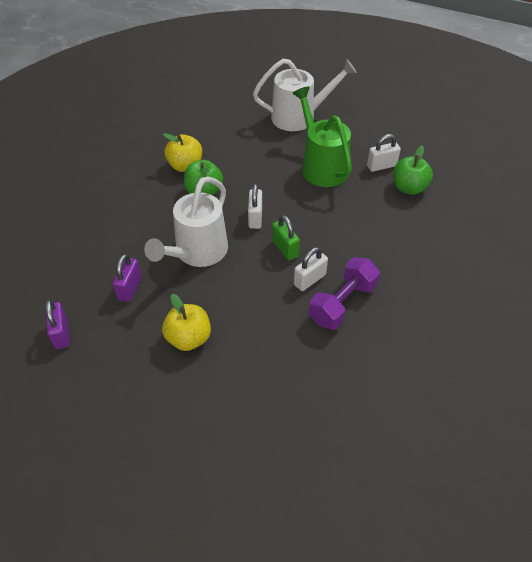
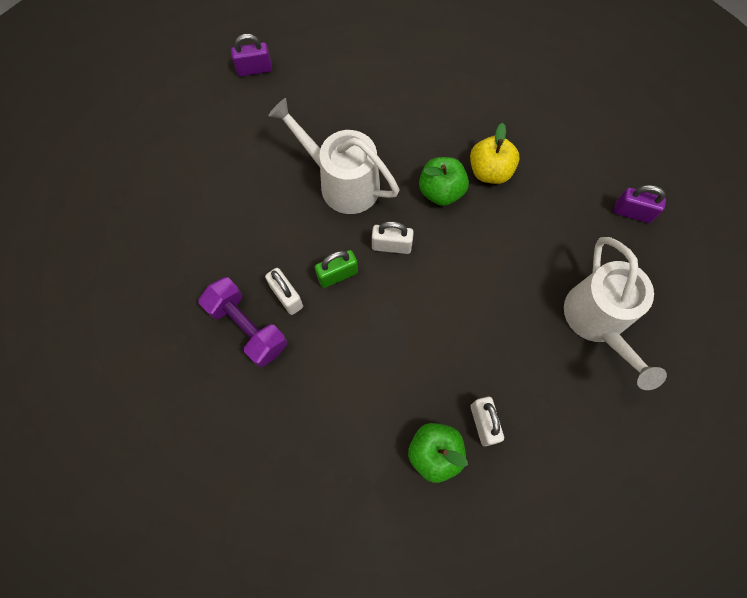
camera: 95 degrees right, 20 degrees up
purple padlock [112,254,142,302] -> purple padlock moved to [614,185,666,223]
yellow apple [162,294,211,351] -> none
green watering can [293,86,352,187] -> none

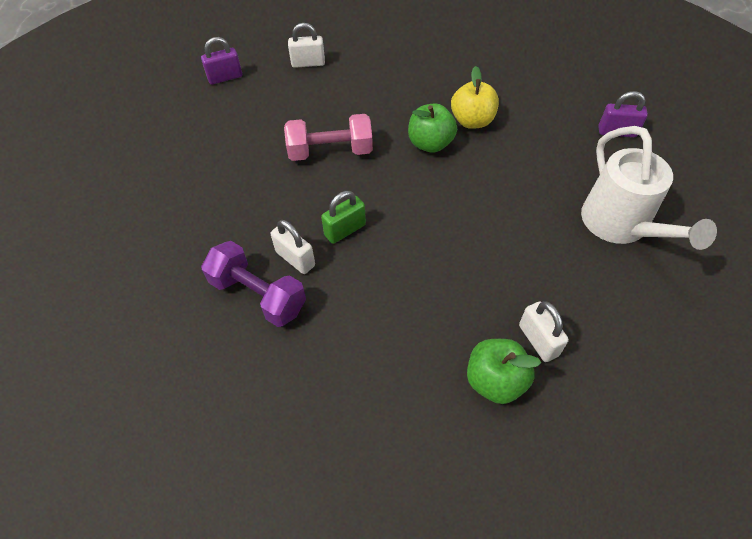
camera: 10 degrees left, 15 degrees down
white watering can [268,98,400,214] -> pink dumbbell [284,114,373,161]
white padlock [372,221,414,254] -> white padlock moved to [288,23,325,68]

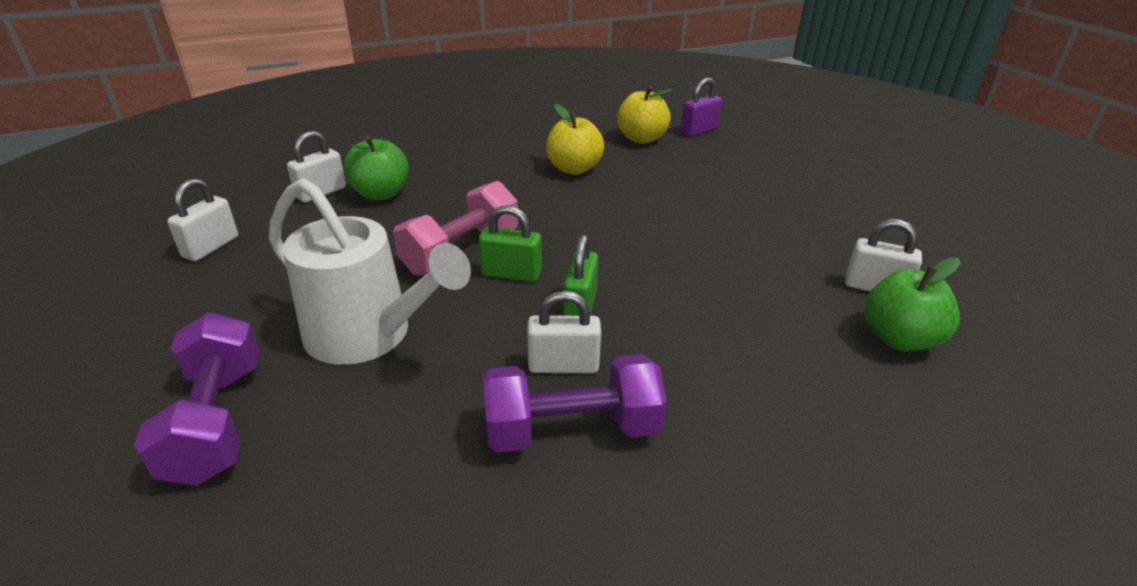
camera: 45 degrees left, 20 degrees down
purple padlock [201,37,242,85] -> white padlock [167,179,238,261]
green apple [408,103,457,153] -> green apple moved to [343,135,409,201]
white watering can [581,126,717,250] -> white watering can moved to [269,178,471,365]
none -> purple dumbbell [134,312,260,486]
none -> green padlock [479,205,542,282]
none -> yellow apple [617,86,672,144]

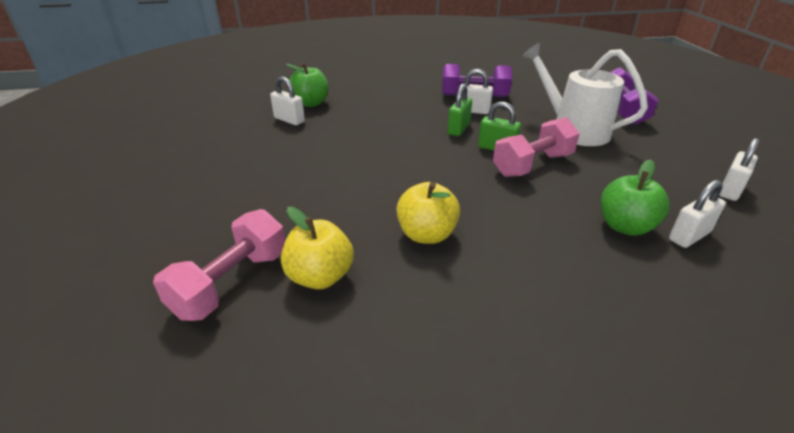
camera: 165 degrees left, 0 degrees up
purple padlock [681,78,722,136] -> pink dumbbell [153,209,286,321]

